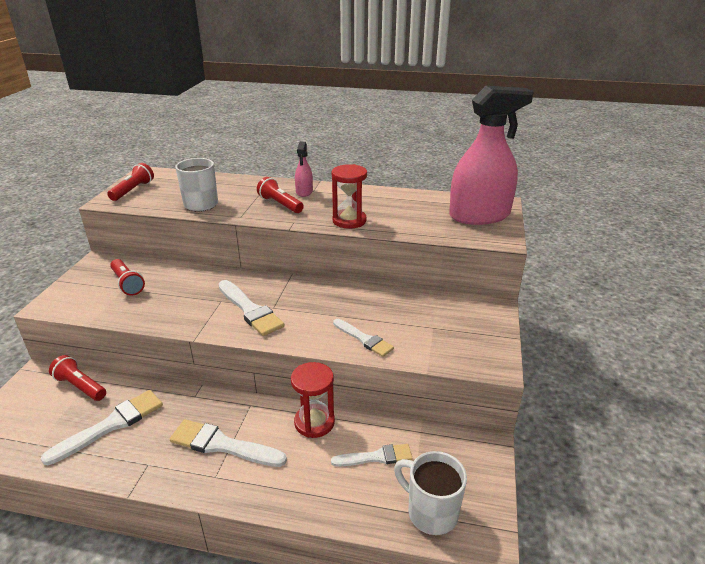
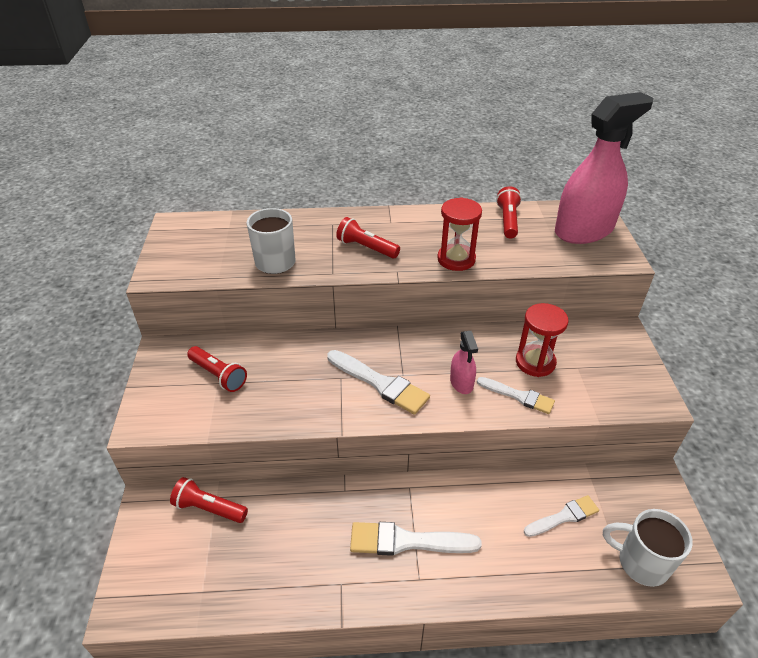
camera: 15 degrees left, 10 degrees up
white brush [40,390,163,465] -> none
red flashlight [107,163,154,201] -> red flashlight moved to [496,186,522,239]
red hourglass [291,362,335,438] -> red hourglass moved to [516,303,568,377]
pink spray bottle [295,142,313,197] -> pink spray bottle moved to [450,331,478,394]

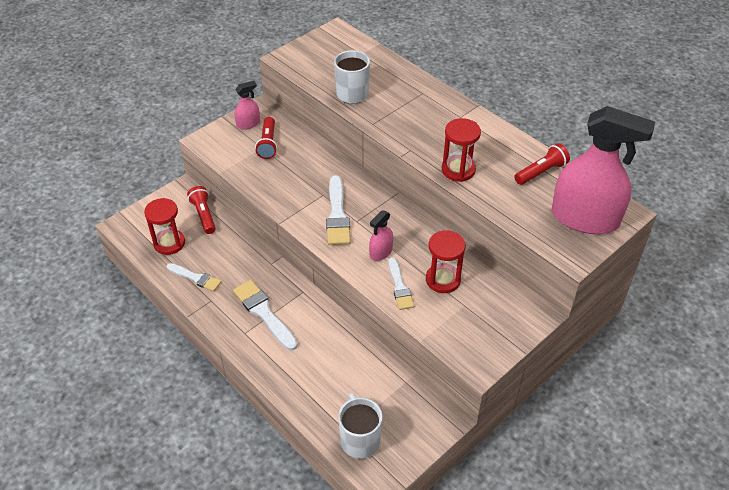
camera: 50 degrees right, 5 degrees up
red flashlight [336,217,400,258] -> none
white brush [524,495,599,537] -> white brush moved to [167,263,221,292]
none -> red hourglass [144,198,185,255]
none -> pink spray bottle [235,81,260,130]

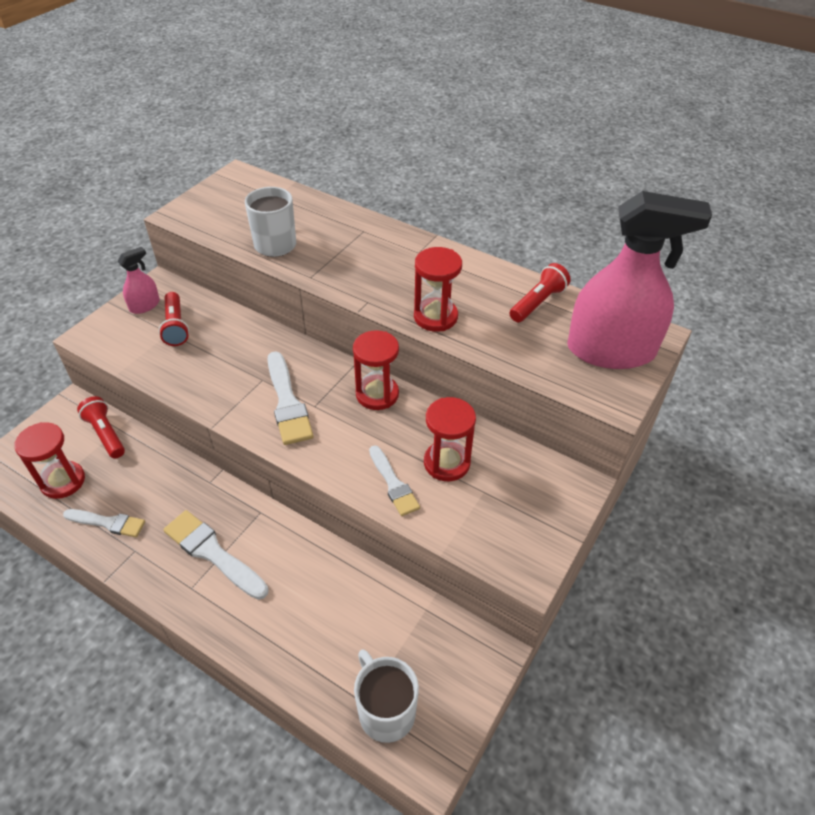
camera: 15 degrees left, 0 degrees up
pink spray bottle [369,210,393,261] -> none
none -> red hourglass [353,330,399,410]

